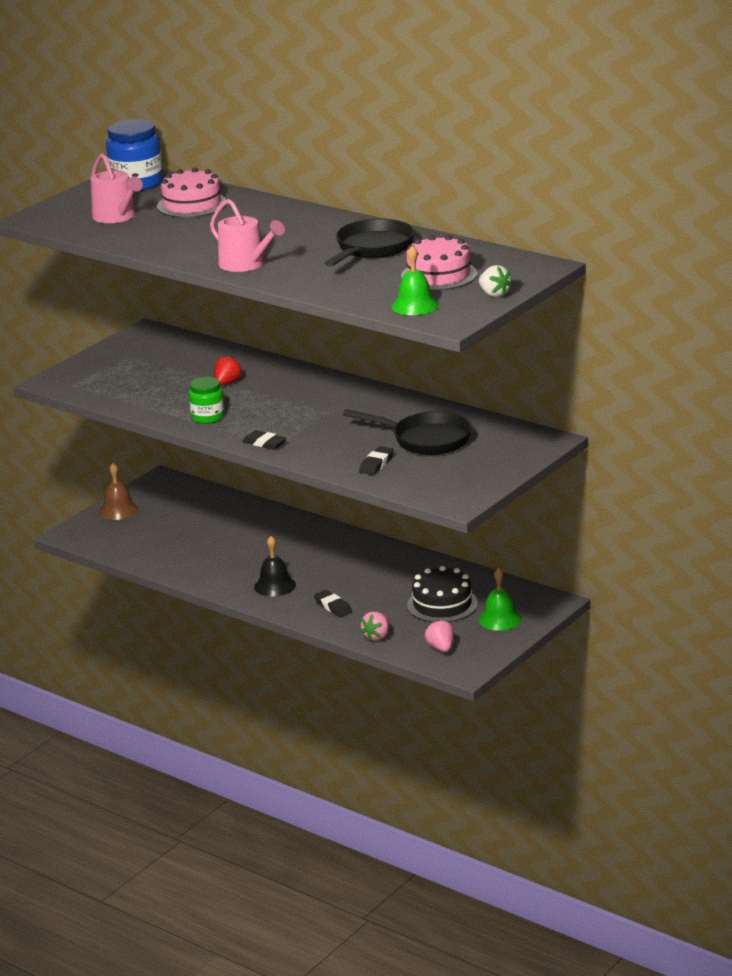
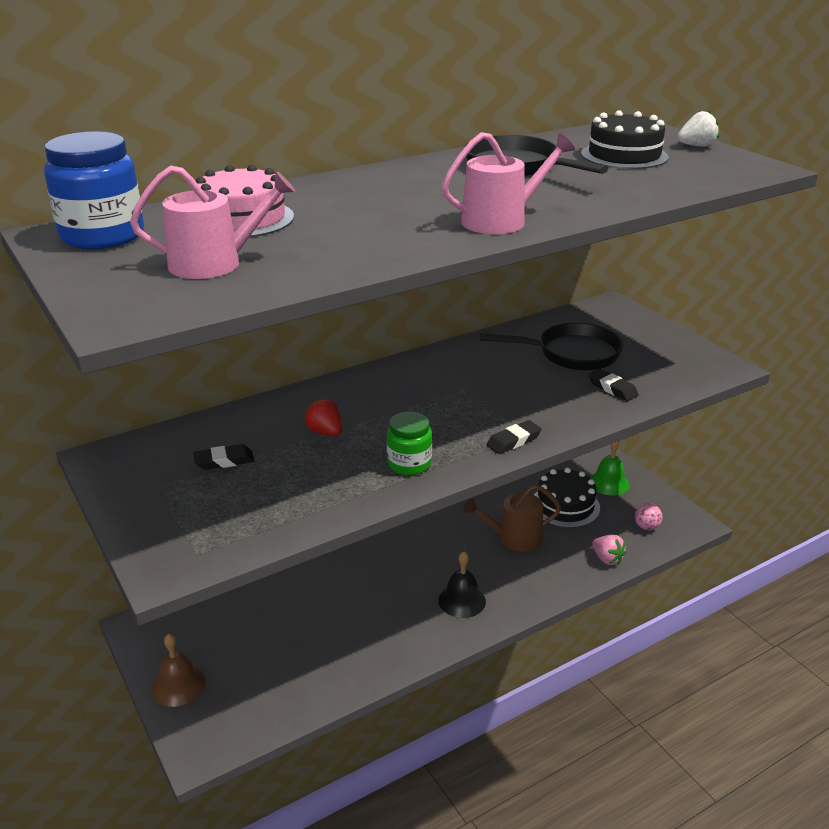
camera: 70 degrees left, 5 degrees up
black eraser [314,590,352,617] -> black eraser moved to [193,444,254,470]
black pan [343,409,472,455] -> black pan turned 45 degrees clockwise [480,323,623,370]
green bell [392,245,439,315] -> none
pink cake [401,235,477,290] -> black cake [581,110,669,169]
pink strawberry [425,619,454,652] -> pink ball [635,503,663,530]
none -> brown watering can [464,485,561,552]

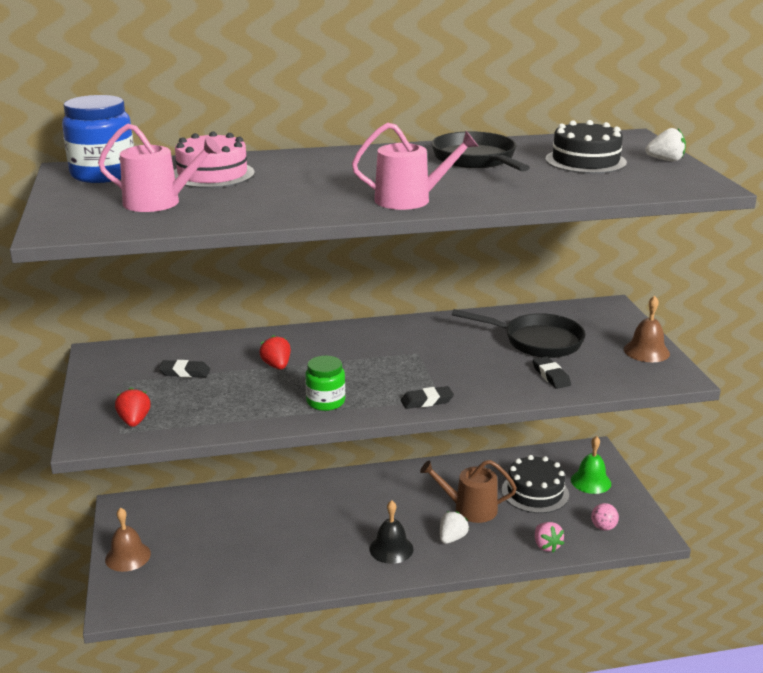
camera: 20 degrees right, 5 degrees down
none -> red strawberry [115,387,151,427]
none -> white strawberry [440,511,469,544]
none -> brown bell [624,296,670,362]

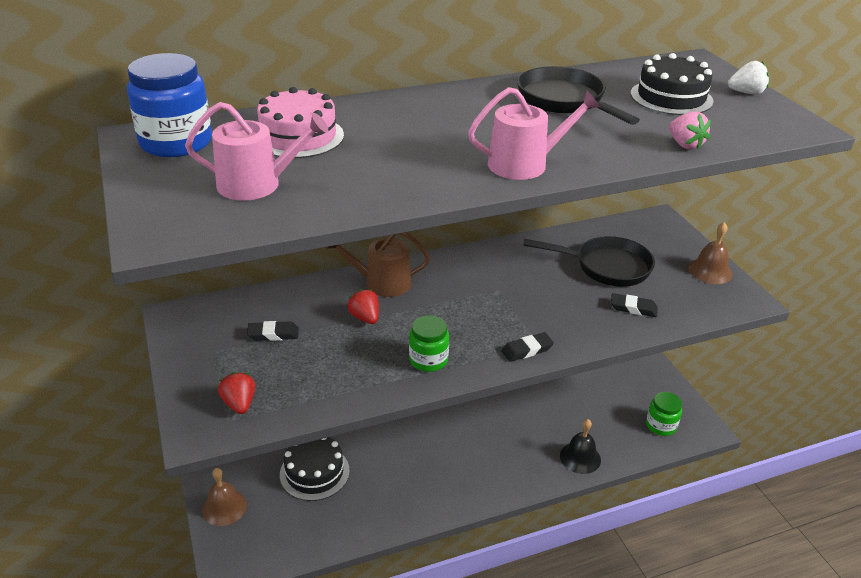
camera: 10 degrees left, 10 degrees up
black bell [370,500,413,564] -> black bell moved to [560,419,601,474]
brown watering can [420,460,517,523] -> brown watering can moved to [325,232,430,297]
white strawberry [440,511,469,544] -> none
black cake [502,455,569,513] -> black cake moved to [280,437,350,501]
black eraser [533,356,571,389] -> black eraser turned 45 degrees counterclockwise [611,293,658,317]
pink strawberry [535,522,564,553] -> pink strawberry moved to [669,111,711,150]
green bell [571,436,611,494] -> none
pink ball [591,503,619,531] -> green jar [646,392,682,436]

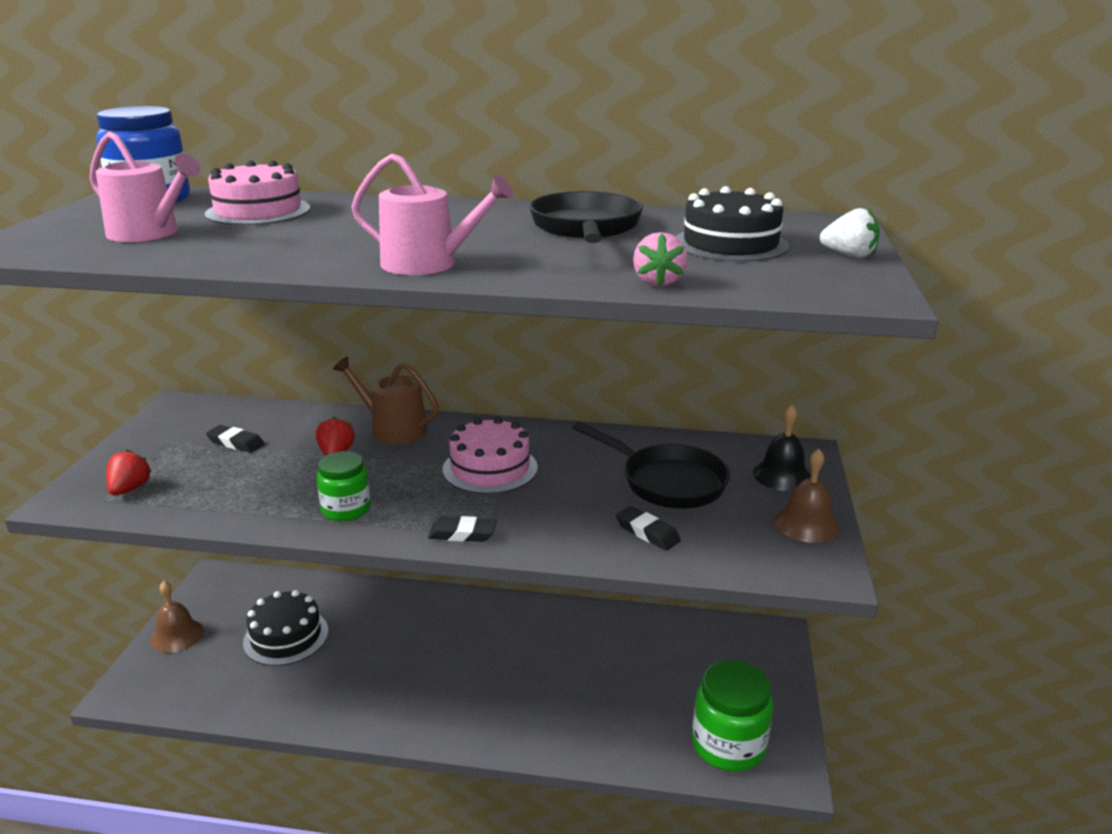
camera: 30 degrees right, 10 degrees down
black bell [560,419,601,474] -> black bell moved to [753,405,811,491]
green jar [646,392,682,436] -> green jar [692,660,773,772], size x1.62
none -> pink cake [443,417,538,494]

